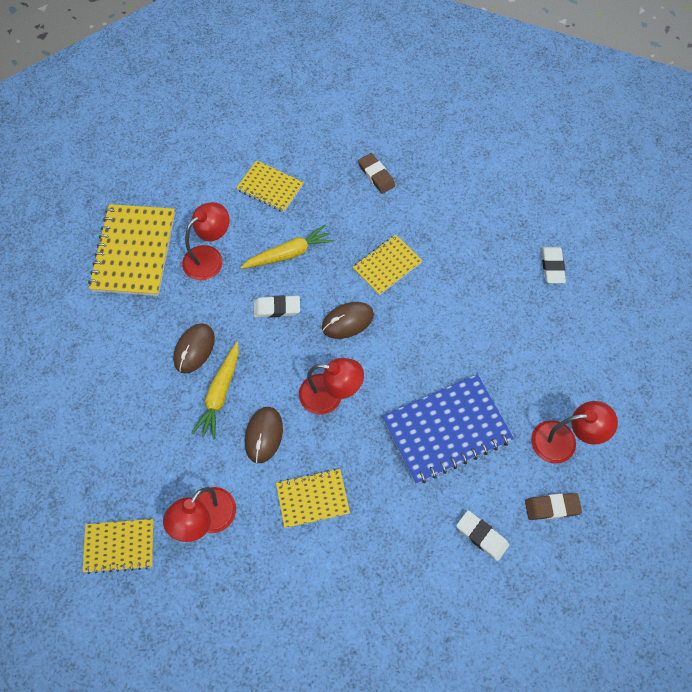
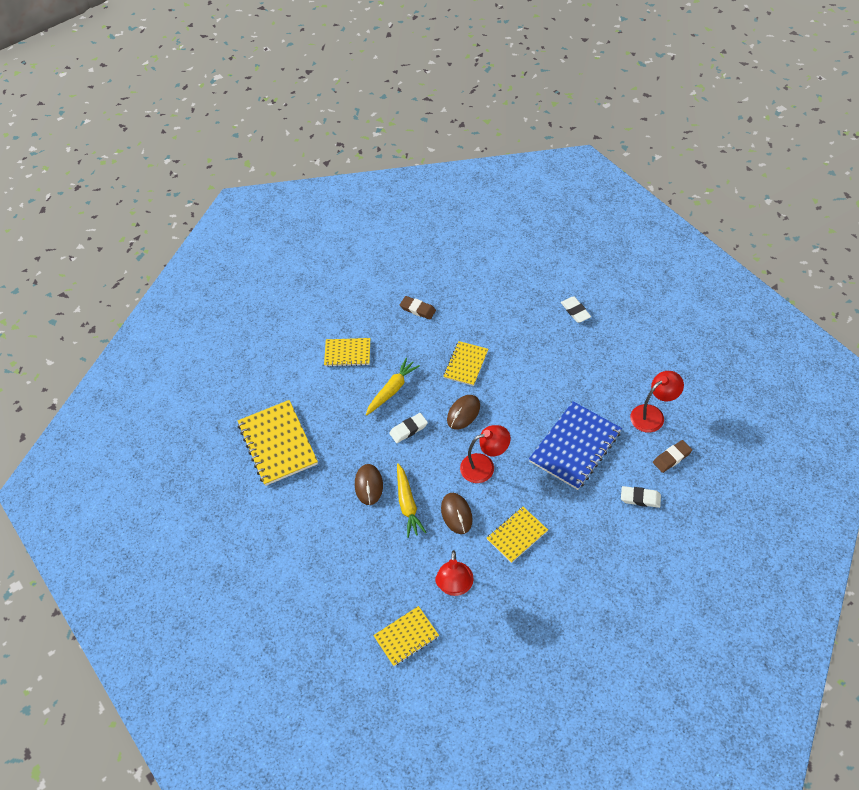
camera: 25 degrees left, 10 degrees down
red lamp [182,202,230,280] -> none

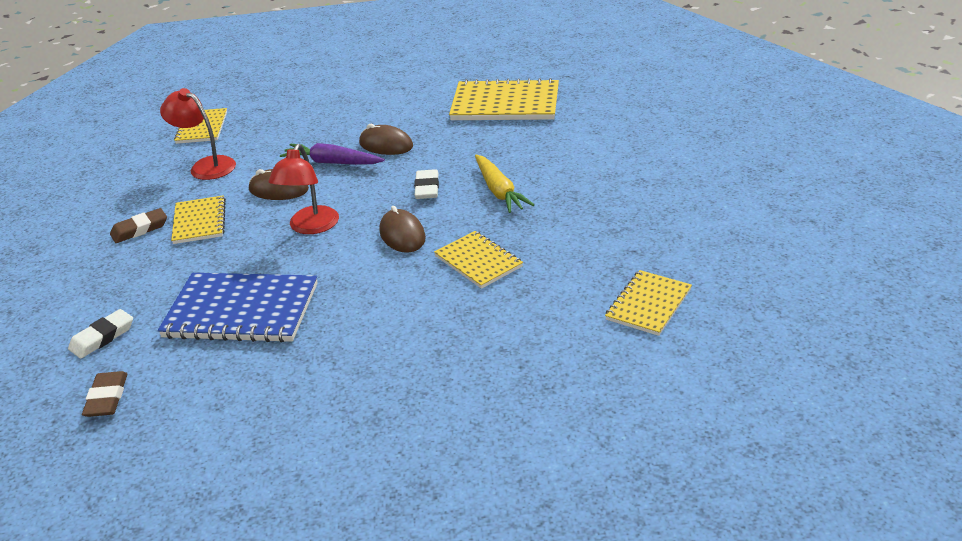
camera: 120 degrees right, 20 degrees down
yellow notebook [324,338,370,367] -> yellow notebook moved to [605,270,692,336]
yellow carrot [397,463,427,538] -> purple carrot [280,143,385,165]
brown eraser [400,296,436,320] -> brown eraser moved to [110,208,167,243]
blue notebook [529,401,622,490] -> blue notebook turned 60 degrees counterclockwise [158,273,318,343]
white eraser [561,296,591,323] -> none
red lamp [630,371,684,433] -> none

